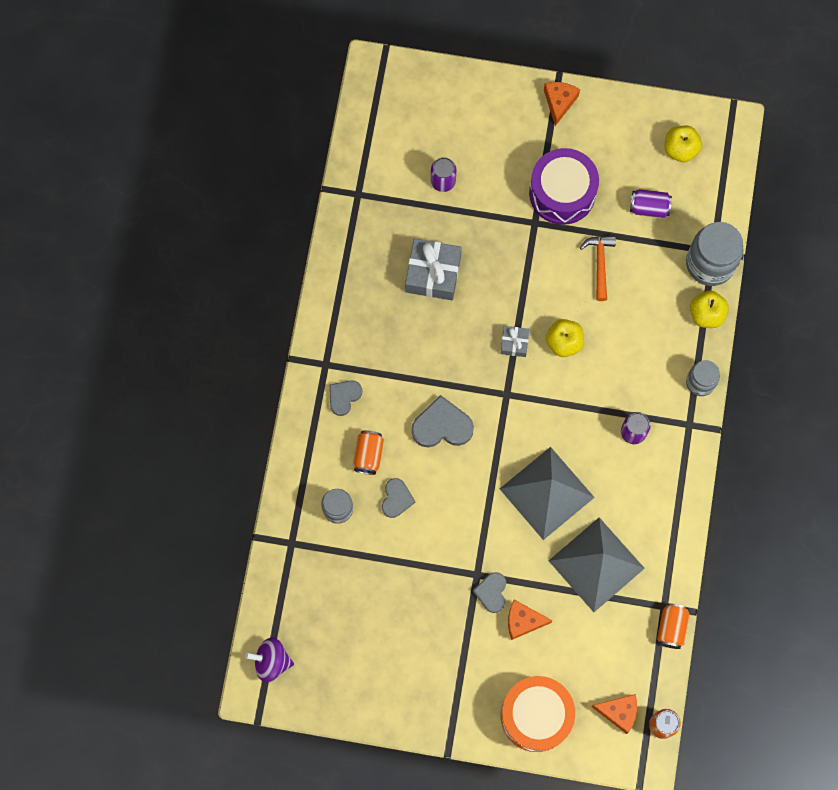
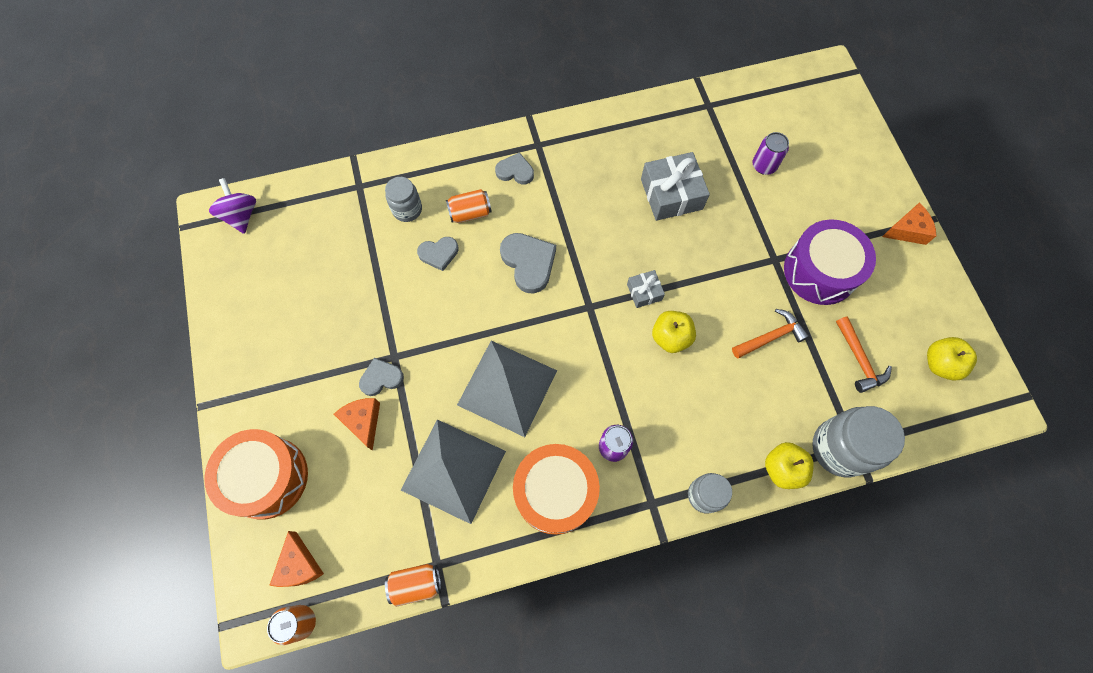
camera: 65 degrees right, 5 degrees down
purple can [630,189,672,218] -> orange hammer [836,316,892,393]
none -> orange drum [513,444,600,535]

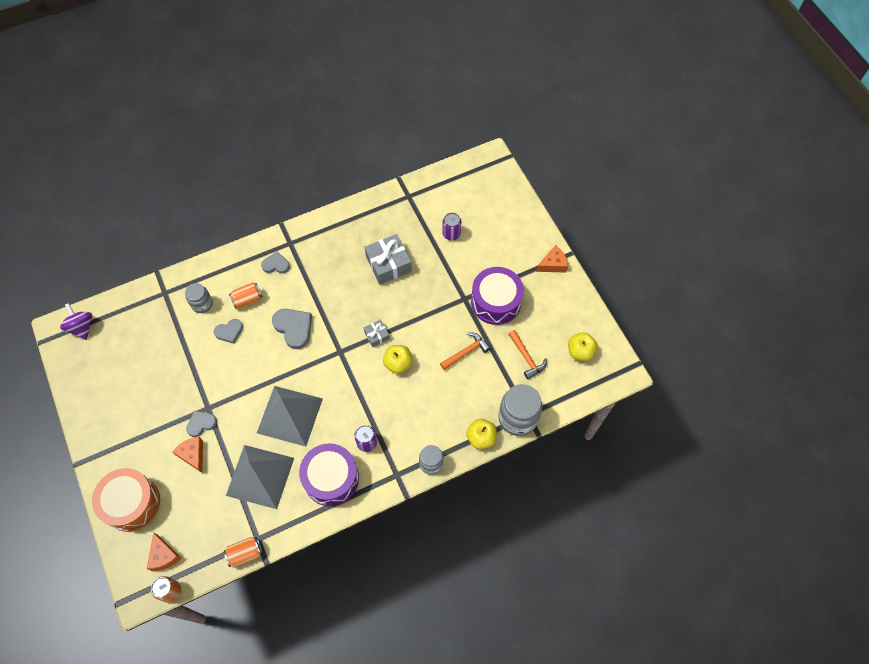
camera: 10 degrees left, 5 degrees down
orange drum [513,444,600,535] -> purple drum [299,443,359,506]

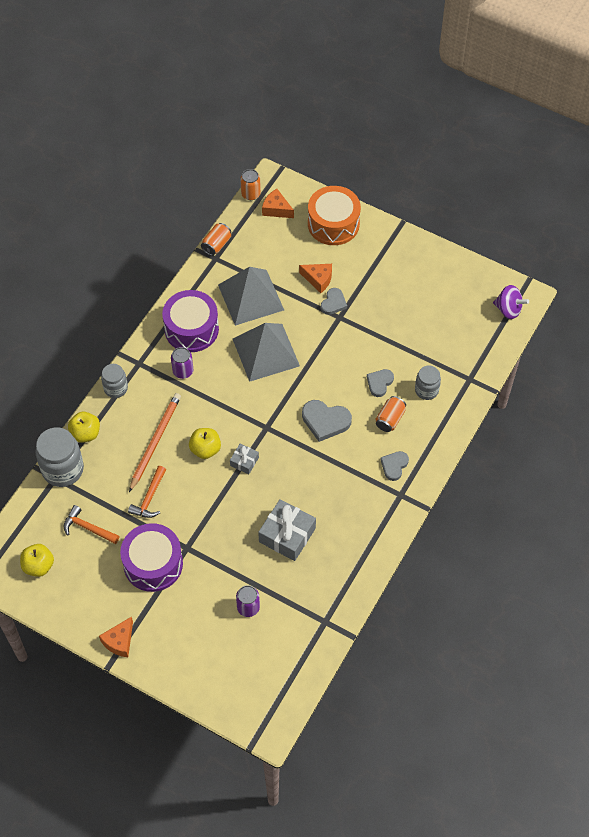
camera: 145 degrees right, 5 degrees down
grey heart [261,251,290,274] -> grey heart turned 150 degrees clockwise [380,451,409,481]
none -> orange pencil [129,393,181,492]

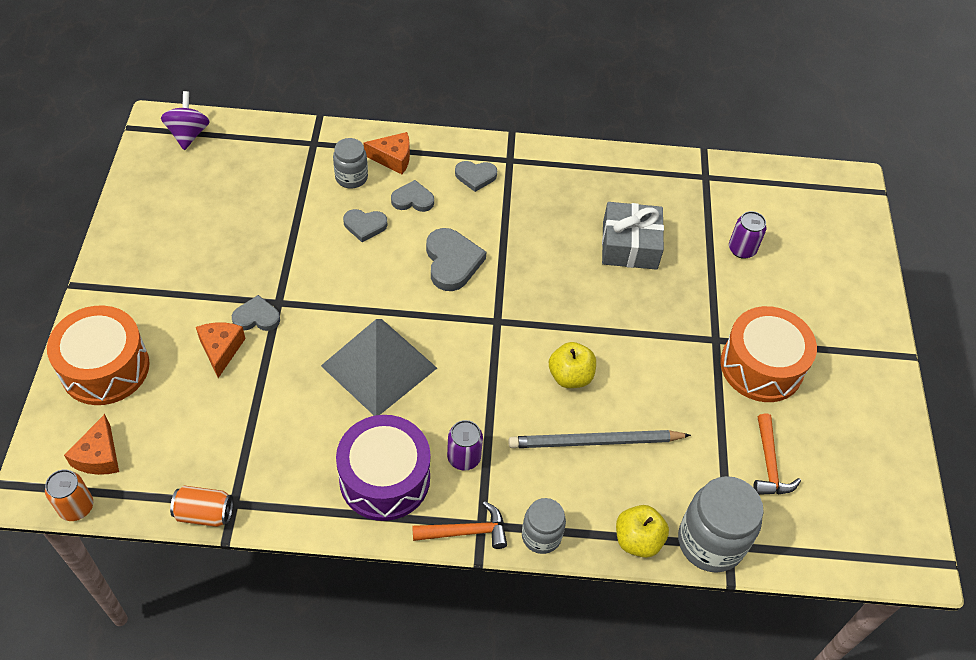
camera: 120 degrees left, 5 degrees down
yellow apple [20,544,54,577] -> none
orange cheese [99,616,133,657] -> orange cheese moved to [364,132,410,174]
purple drum [120,523,183,592] -> orange drum [720,306,817,402]
orange hammer [128,466,166,518] -> orange hammer moved to [412,501,507,549]
orange pencil [129,393,181,492] -> grey pencil [509,430,691,448]
grey pyramid [218,267,284,326] -> none
grey gift [230,444,259,474] -> none
orange can [375,396,406,432] -> grey heart [391,180,434,212]

